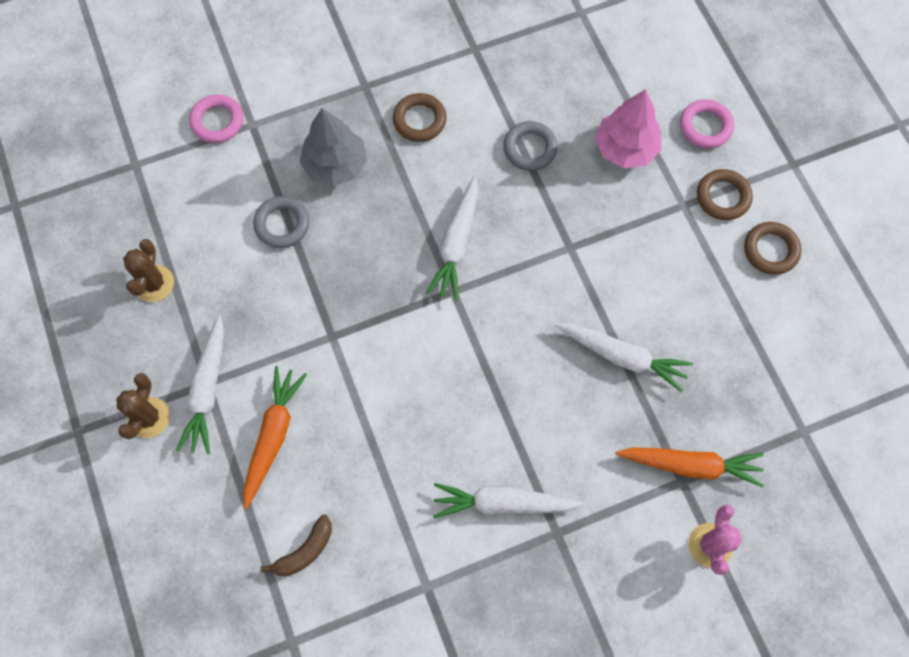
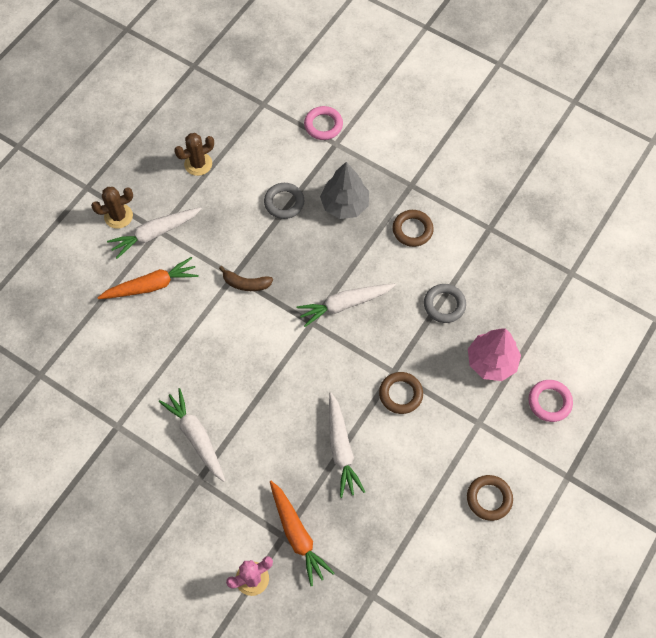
camera: 55 degrees right, 5 degrees down
brown banana [260,514,332,576] -> brown banana moved to [219,266,273,291]
brown ring [697,169,753,220] -> brown ring moved to [379,372,423,414]

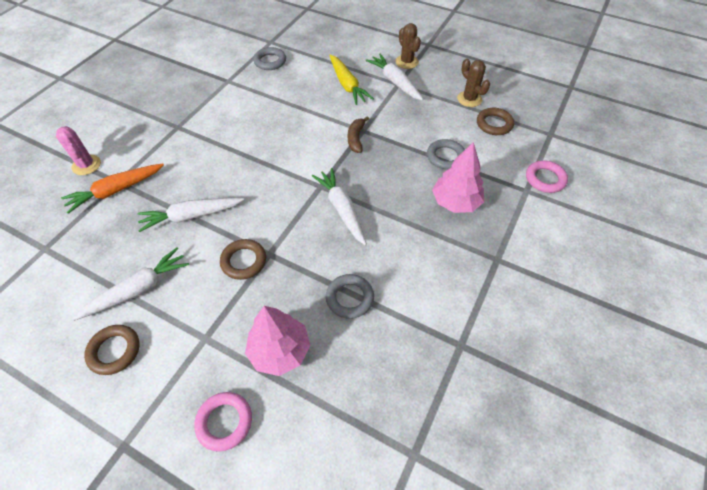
camera: 85 degrees right, 10 degrees down
orange carrot [97,257,198,299] -> yellow carrot [330,54,374,105]
white carrot [159,388,225,482] -> white carrot moved to [72,248,189,321]
grey tree [320,162,369,219] -> pink tree [432,142,484,213]
brown ring [393,210,434,247] -> brown ring moved to [477,108,514,135]
none -> grey ring [253,47,286,70]

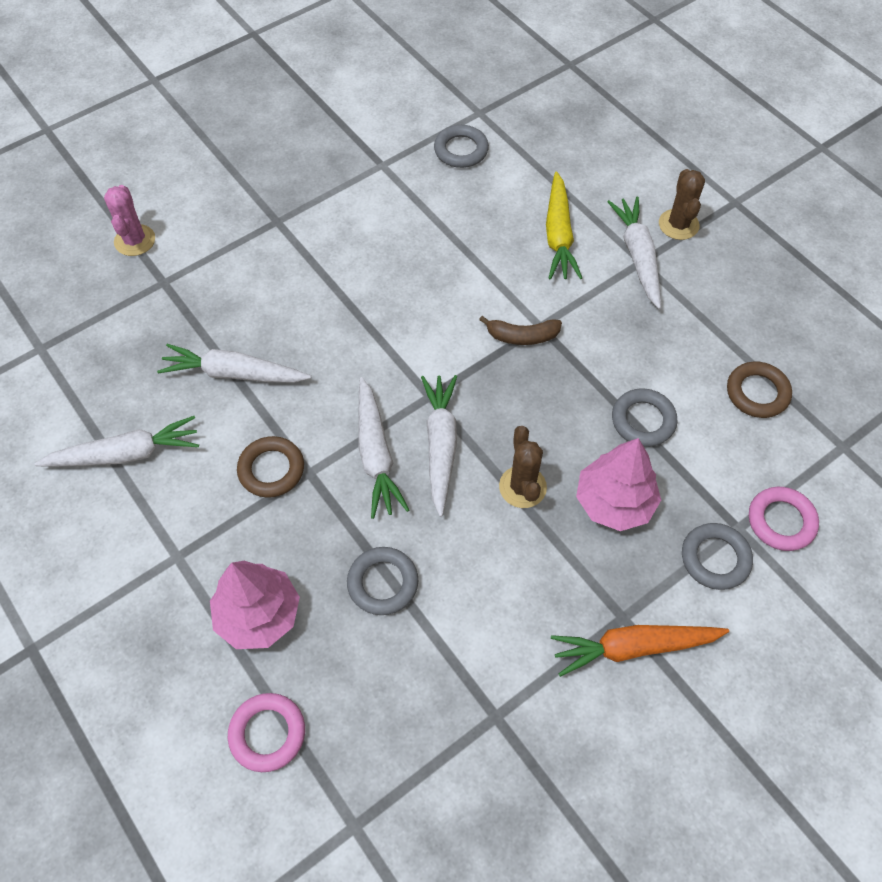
camera: 25 degrees right, 5 degrees up
orange carrot [61,163,164,214] -> orange carrot moved to [551,625,729,677]
brown ring [84,325,140,375] -> none
pink ring [194,392,252,452] -> pink ring moved to [228,693,305,772]
brown banana [348,116,369,153] -> brown banana turned 120 degrees counterclockwise [479,316,562,345]
brown cactus [457,59,490,107] -> brown cactus moved to [499,426,547,508]
none -> white carrot [359,377,409,519]
none -> grey ring [682,523,753,590]

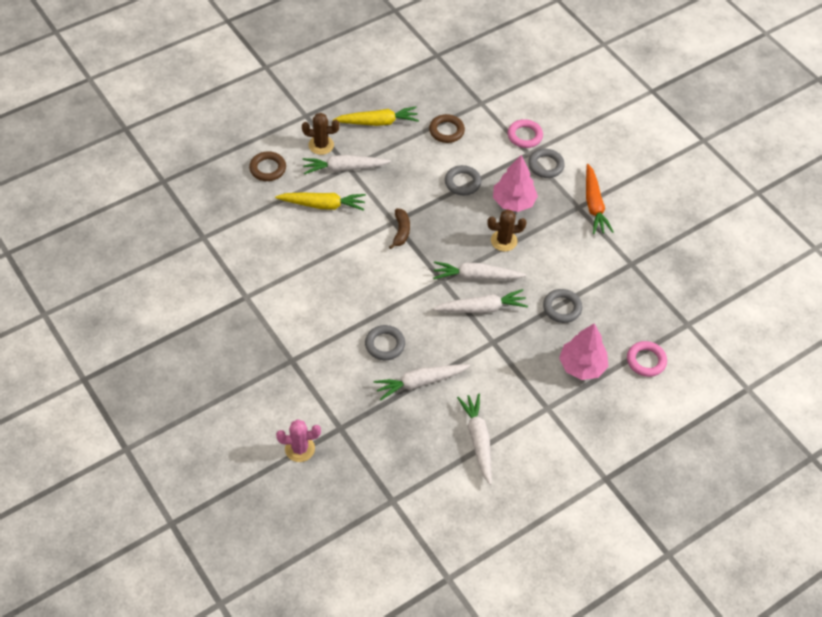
camera: 90 degrees left, 5 degrees down
white carrot [157,344,311,383] -> white carrot turned 60 degrees clockwise [373,364,470,400]
brown ring [237,436,304,498] -> brown ring moved to [249,151,286,181]
grey ring [434,125,489,168] -> grey ring moved to [365,325,405,360]
none -> yellow carrot [333,107,419,126]

